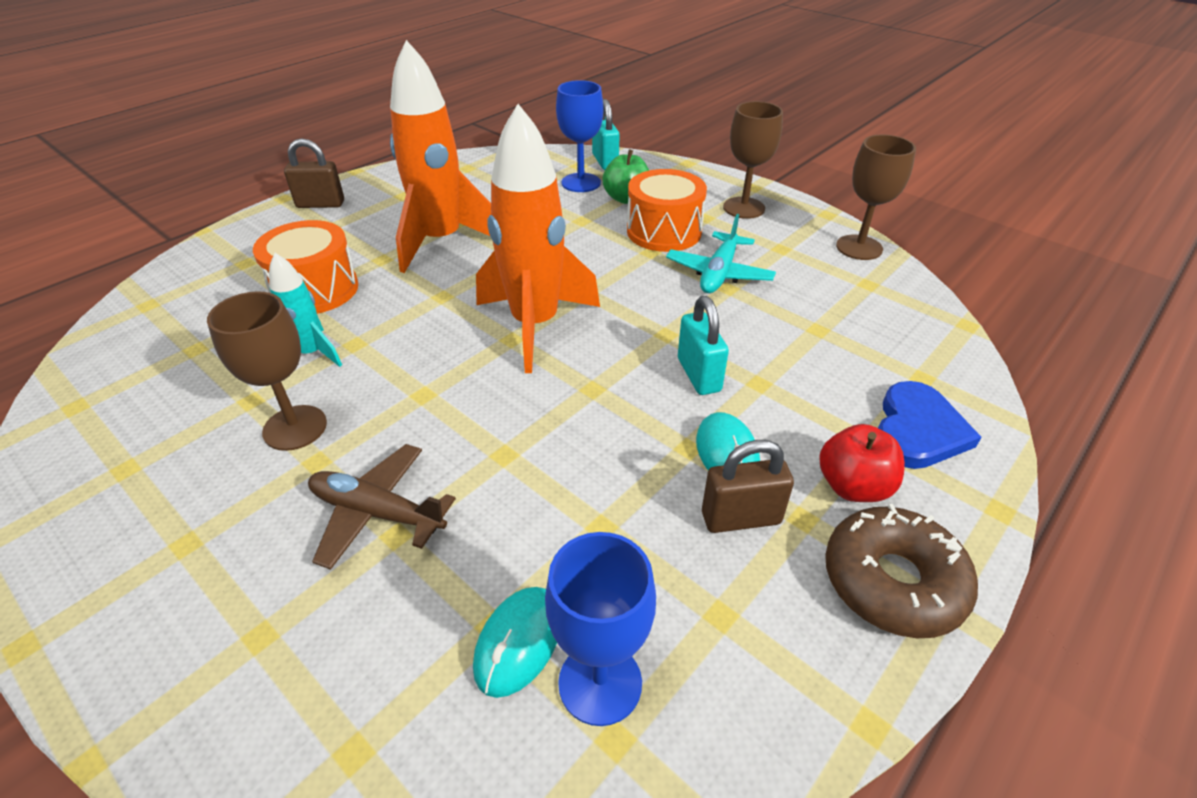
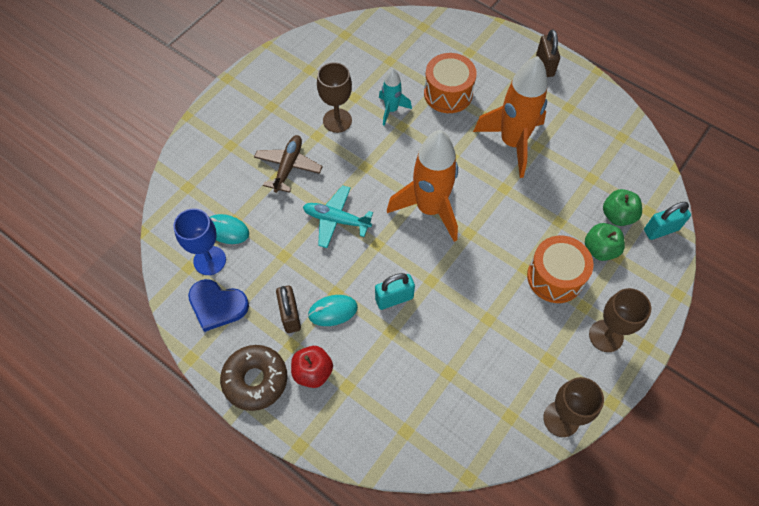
camera: 85 degrees right, 20 degrees up
blue goblet [556,80,603,192] -> green apple [603,189,642,226]
turquoise plane [666,214,776,293] -> turquoise plane moved to [303,185,373,248]
blue heart [878,381,982,469] -> blue heart moved to [188,279,249,332]

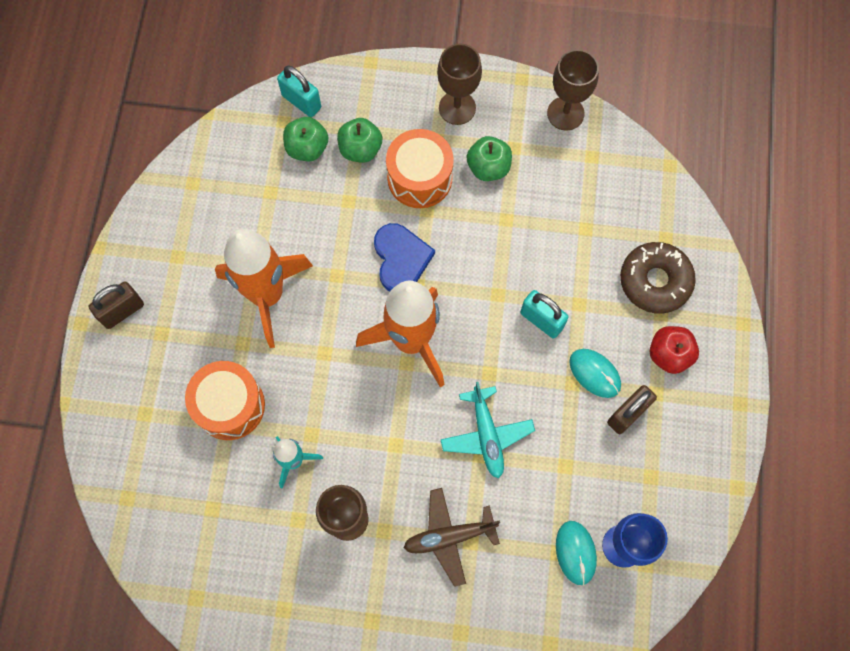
camera: 120 degrees left, 10 degrees up
blue heart [188,279,249,332] -> blue heart moved to [374,223,435,291]
brown donut [220,345,288,411] -> brown donut moved to [620,242,696,314]
none -> green apple [467,136,512,181]

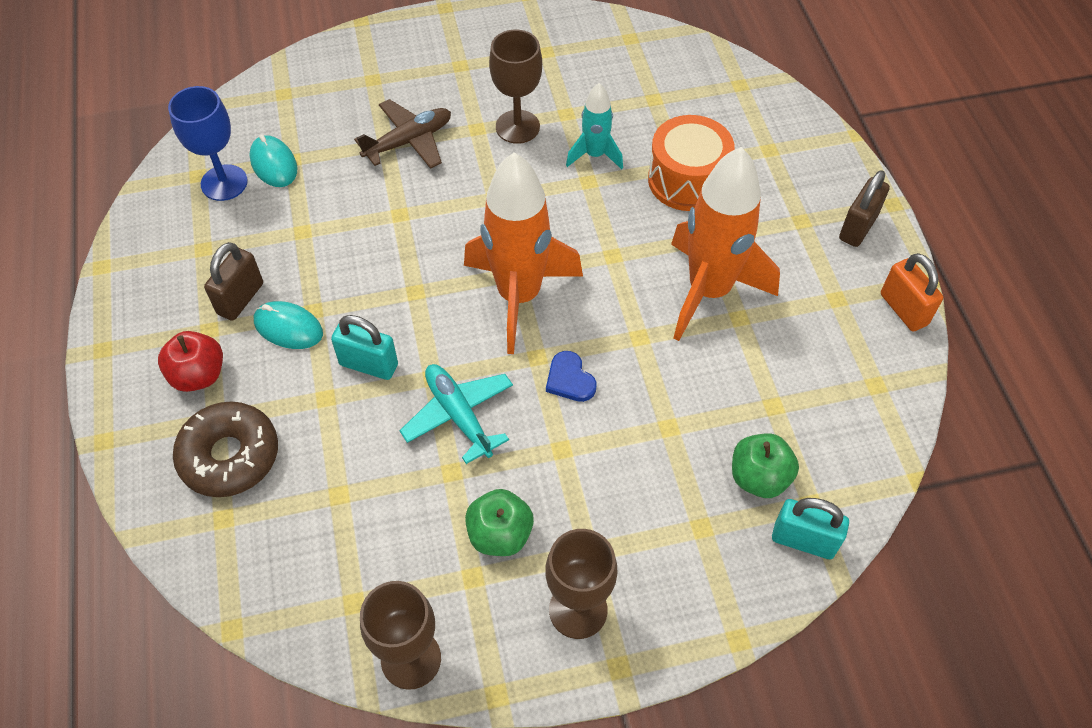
camera: 160 degrees right, 15 degrees down
green apple [337,118,382,163] -> none
blue heart [374,223,435,291] -> blue heart [546,351,597,402], size x0.61
orange drum [386,129,454,208] -> none
turquoise plane [441,382,535,478] -> turquoise plane moved to [400,364,513,464]
none -> orange padlock [881,253,943,332]

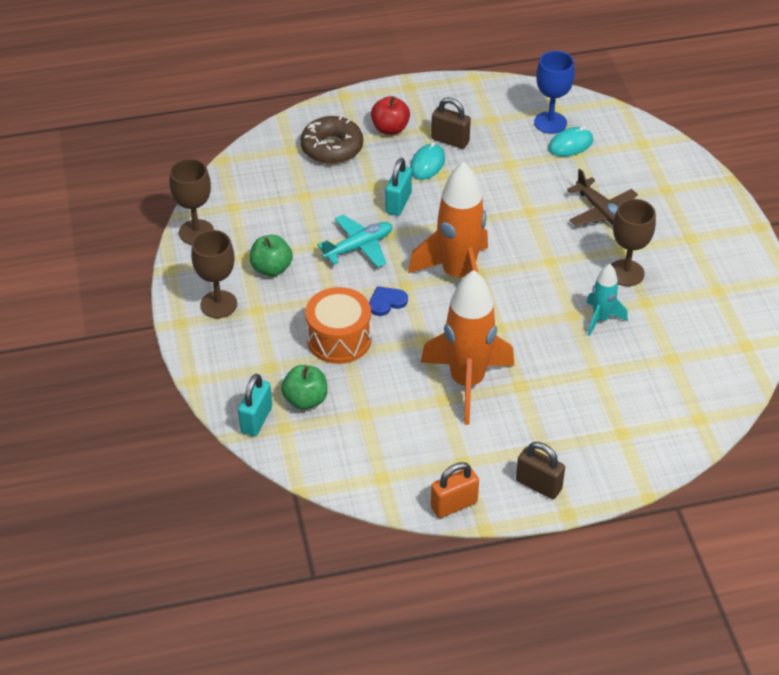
camera: 90 degrees right, 10 degrees down
orange drum [648,115,735,211] -> orange drum moved to [305,287,371,364]

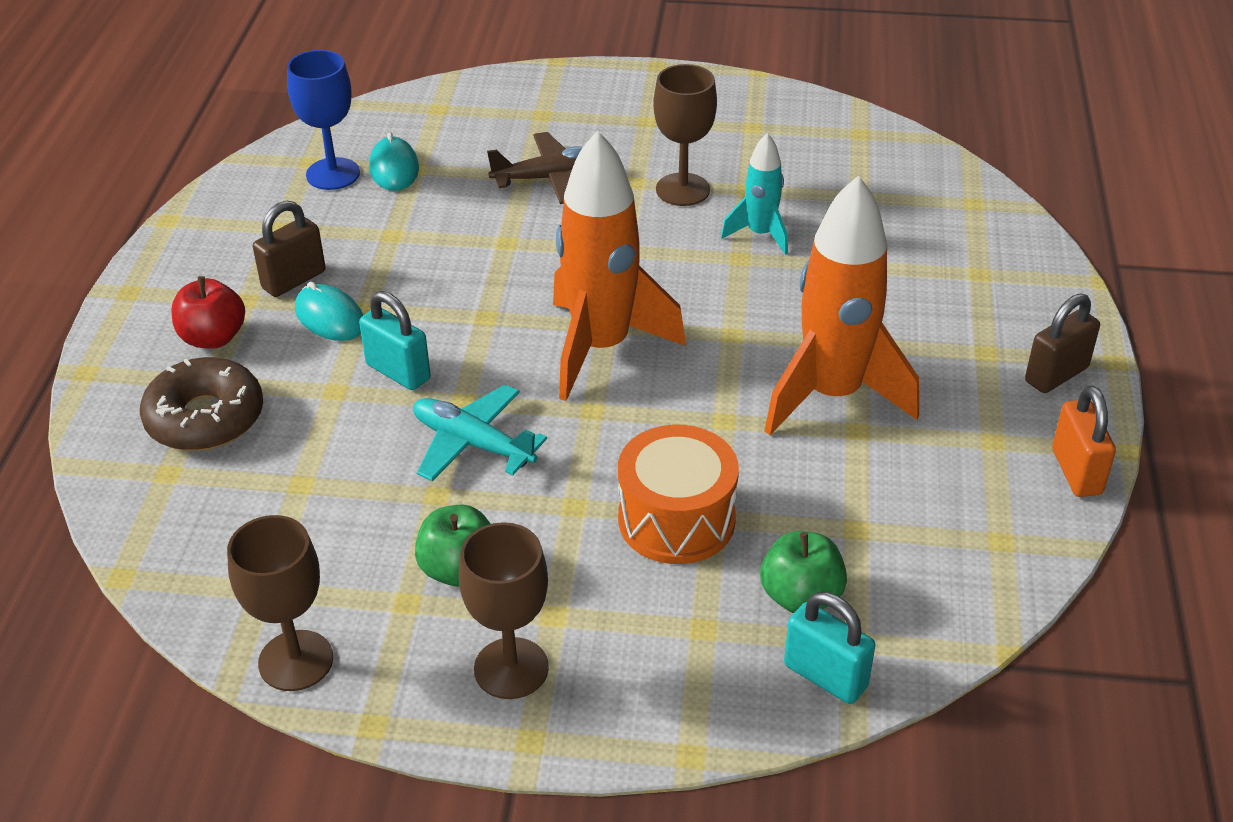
camera: 70 degrees left, 5 degrees down
turquoise plane [317,215,392,268] -> turquoise plane turned 45 degrees counterclockwise [413,385,547,481]
blue heart [369,286,408,316] -> none

